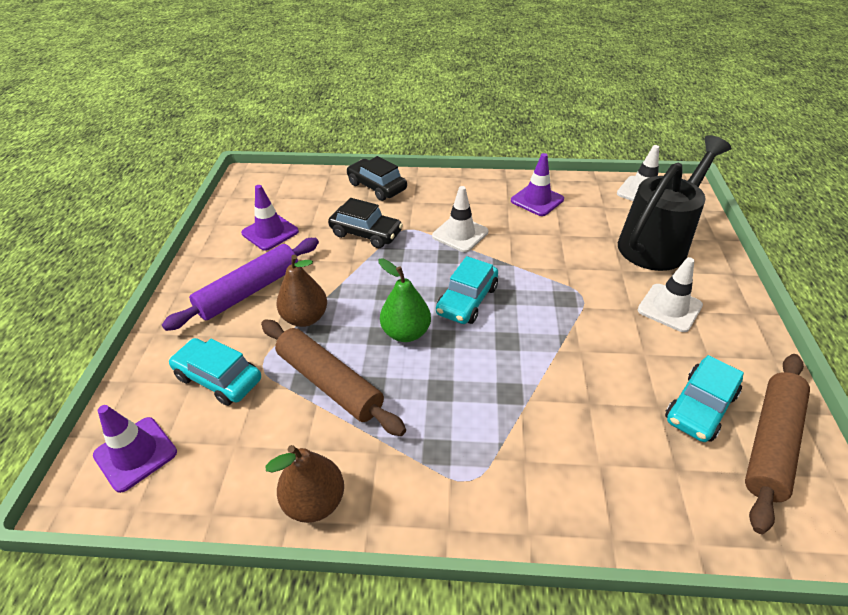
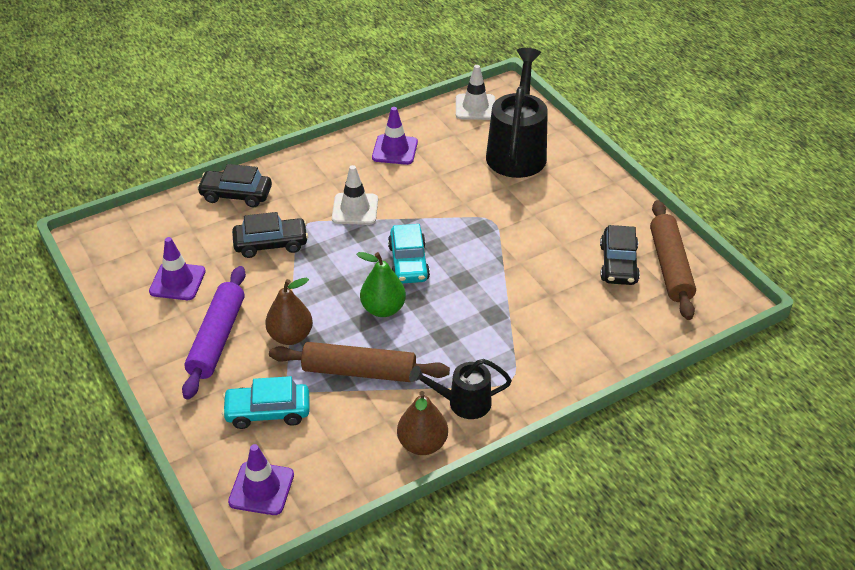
camera: 35 degrees left, 0 degrees up
white traffic cone [638,257,703,332] -> none
turquoise car [665,355,744,442] -> black car [600,225,640,285]
none -> black watering can [409,359,512,419]

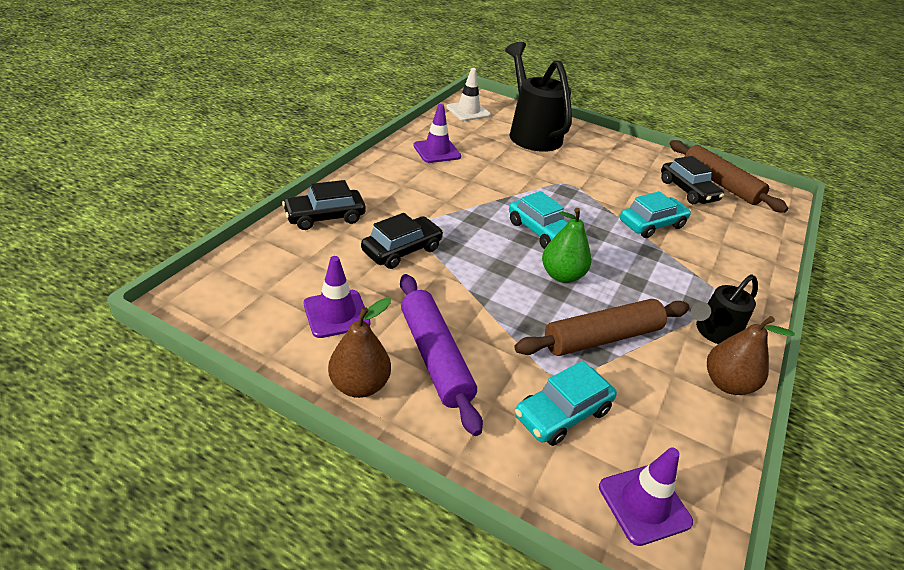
camera: 35 degrees left, 5 degrees down
brown pear [265,278,313,345] -> brown pear moved to [328,298,391,398]
white traffic cone [332,165,378,225] -> none
none -> turquoise car [620,191,691,238]

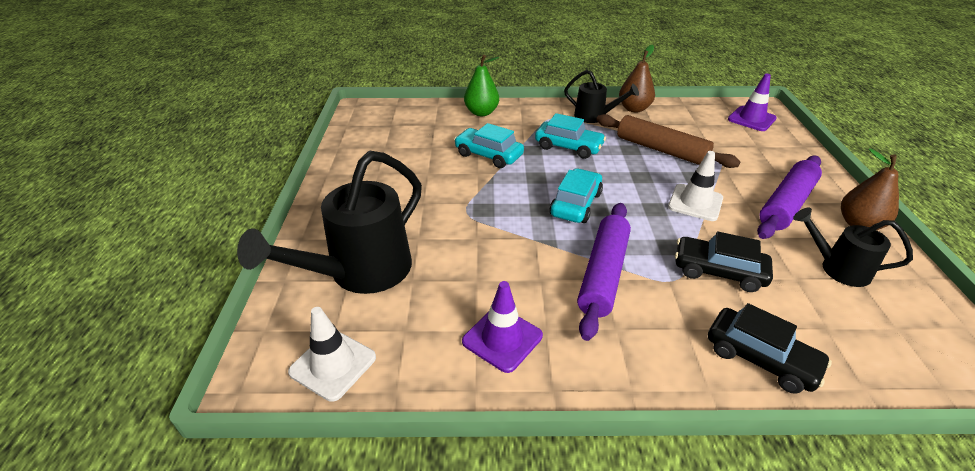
camera: 115 degrees left, 0 degrees up
purple traffic cone [304,256,370,338] -> black watering can [793,208,913,287]
turquoise car [515,361,617,446] -> turquoise car moved to [535,113,606,159]
green pear [542,208,591,283] -> green pear moved to [464,55,499,116]
black car [661,156,724,204] -> none
brown rolling pin [669,140,788,213] -> none
none -> purple rolling pin [577,203,631,341]
none -> white traffic cone [668,151,723,221]

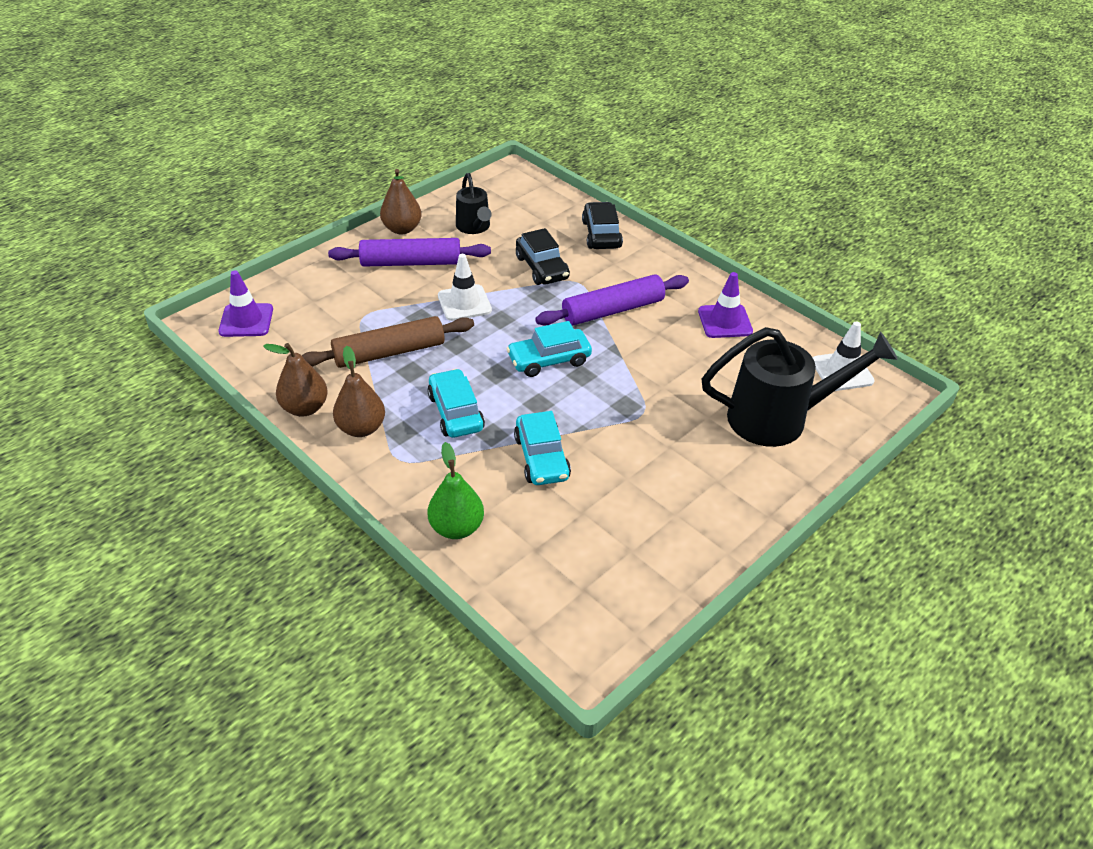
camera: 135 degrees left, 5 degrees up
black watering can [564,70,639,123] -> brown pear [333,346,385,437]
brown rolling pin [596,114,741,168] -> brown rolling pin turned 75 degrees clockwise [302,316,474,368]

